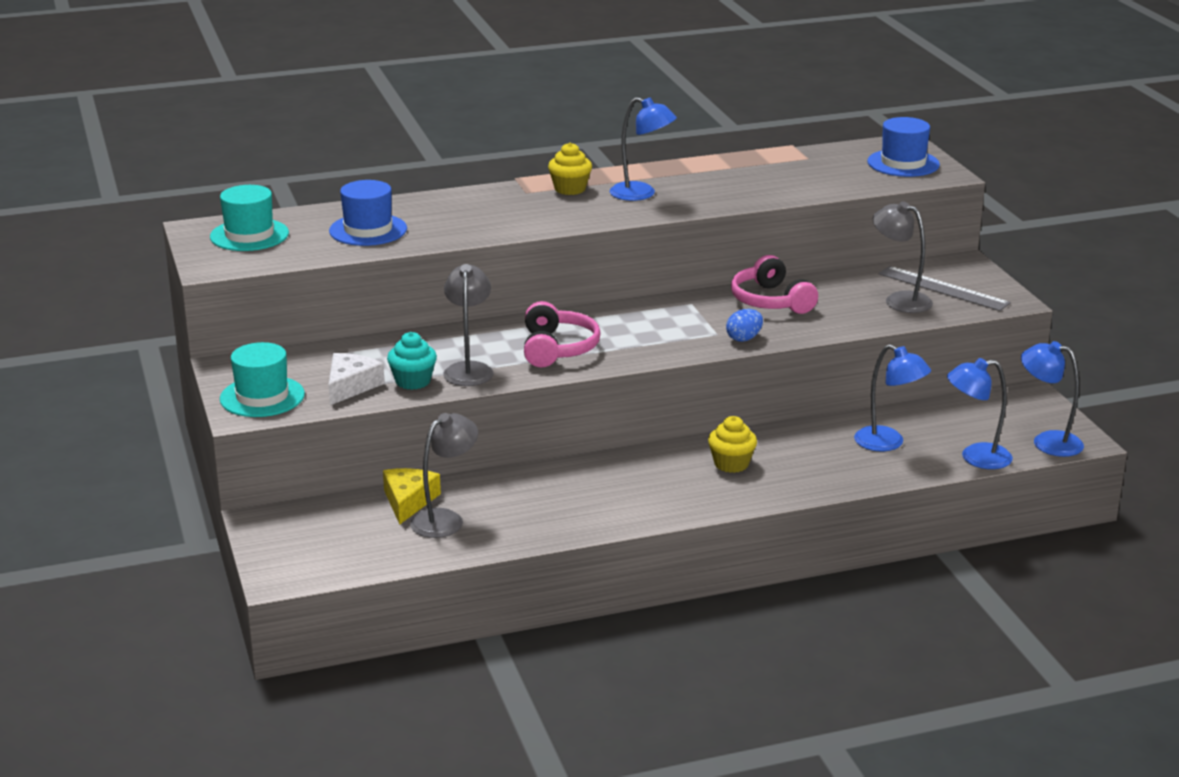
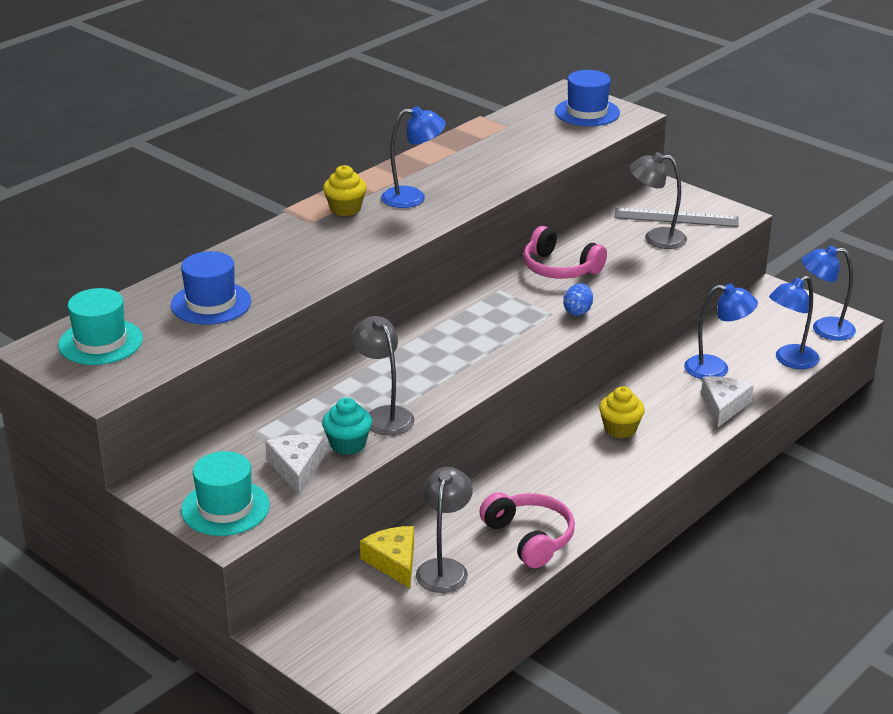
camera: 30 degrees left, 5 degrees up
pink headphones [524,301,601,367] -> pink headphones moved to [479,492,575,568]
none -> white cheese [701,376,754,427]

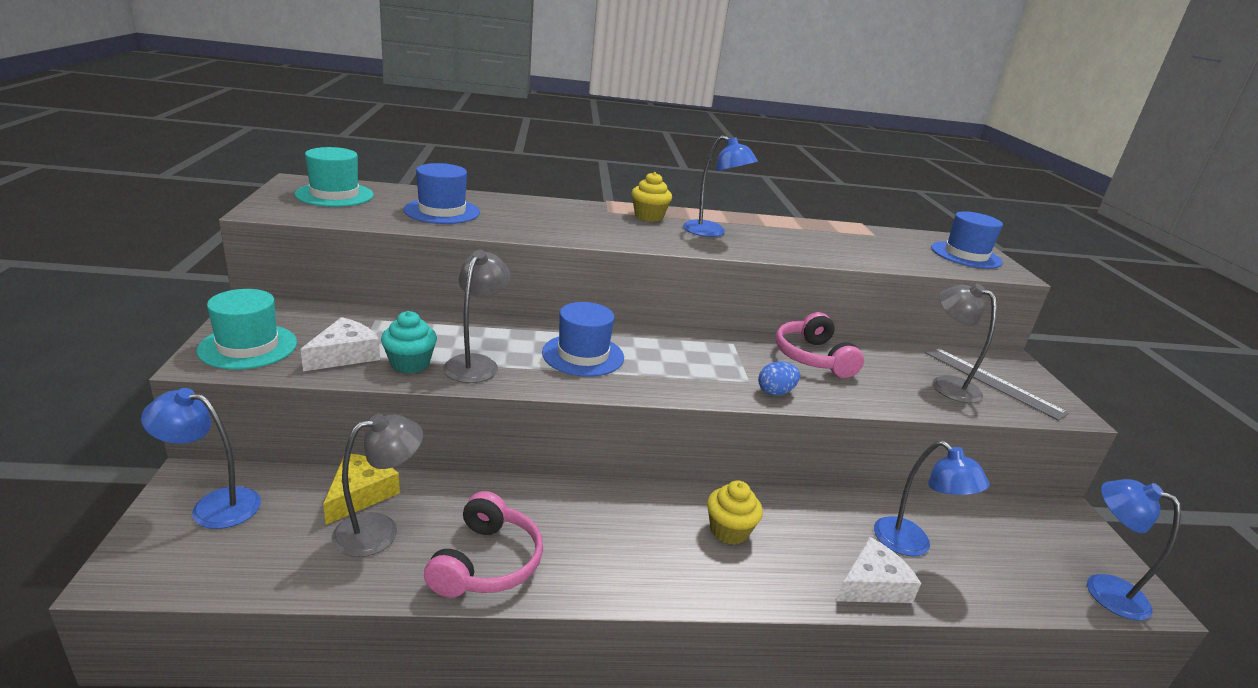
camera: 40 degrees right, 5 degrees down
blue lamp [769,276,820,369] -> blue lamp moved to [141,388,261,529]
none -> blue hat [542,302,624,377]

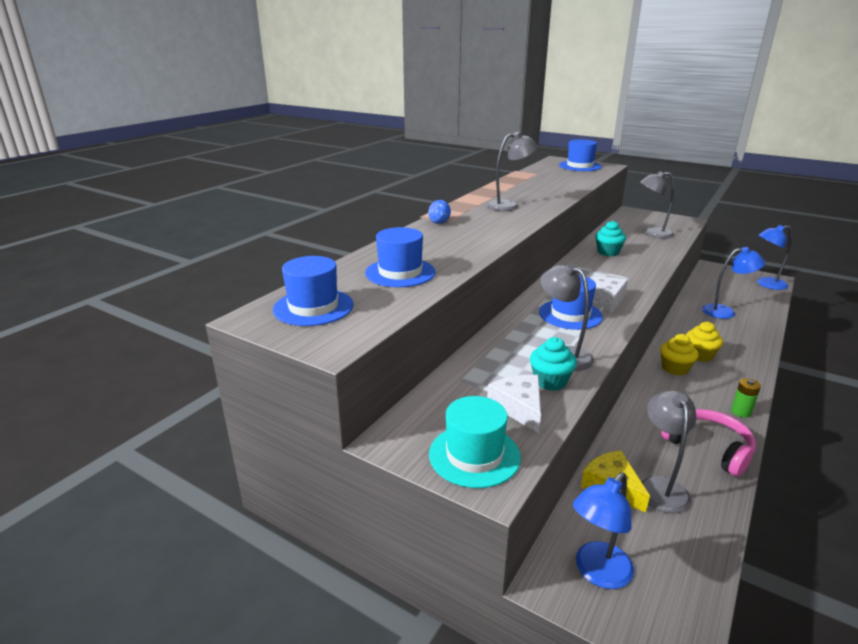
camera: 50 degrees left, 0 degrees up
turquoise hat [295,147,374,207] -> blue hat [273,256,354,326]
yellow cupcake [632,172,672,222] -> yellow cupcake moved to [660,334,699,376]
blue lamp [683,135,758,237] -> grey lamp [486,132,538,211]
blue egg [758,361,800,396] -> blue egg moved to [428,200,451,224]
pink headphones [776,312,864,378] -> turquoise cupcake [595,221,626,256]
white cheese [836,537,921,603] -> white cheese moved to [590,277,628,313]
grey ruler [925,348,1069,421] -> none
none -> green battery [731,378,761,418]

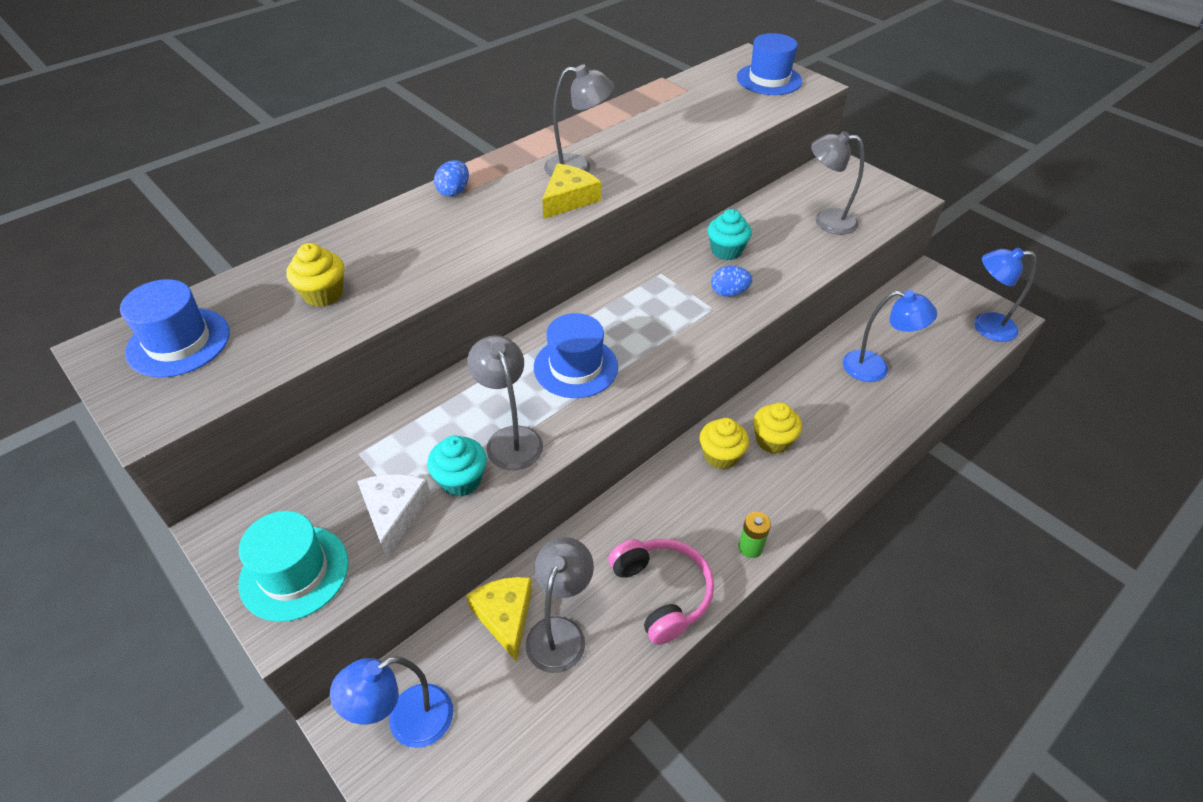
camera: 15 degrees right, 20 degrees up
blue hat [365,227,436,287] -> yellow cupcake [287,243,344,307]
white cheese [590,277,628,313] -> none
none -> yellow cheese [542,163,601,219]
none -> blue egg [711,266,752,297]

